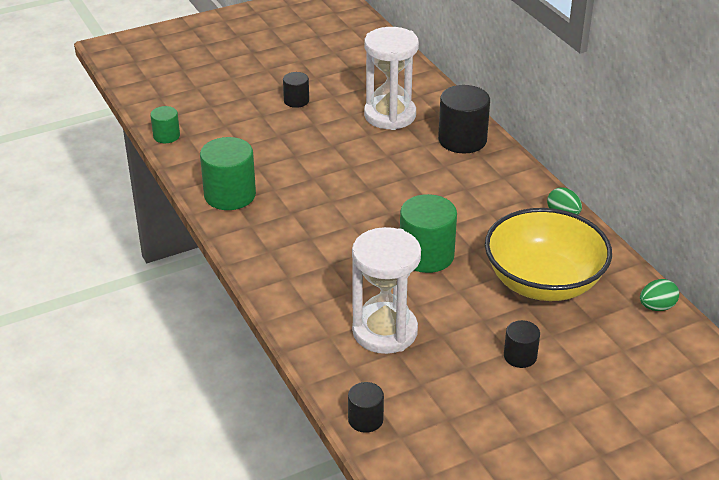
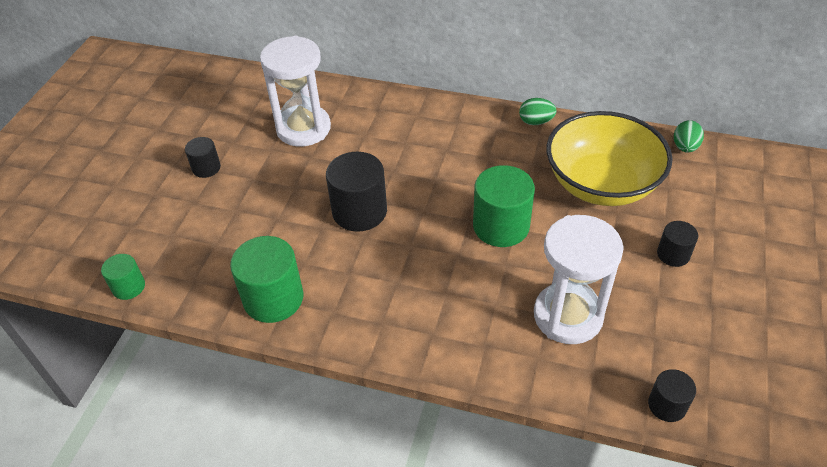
camera: 45 degrees left, 10 degrees up
black cylinder [438,85,490,154] -> black cylinder moved to [326,152,387,232]

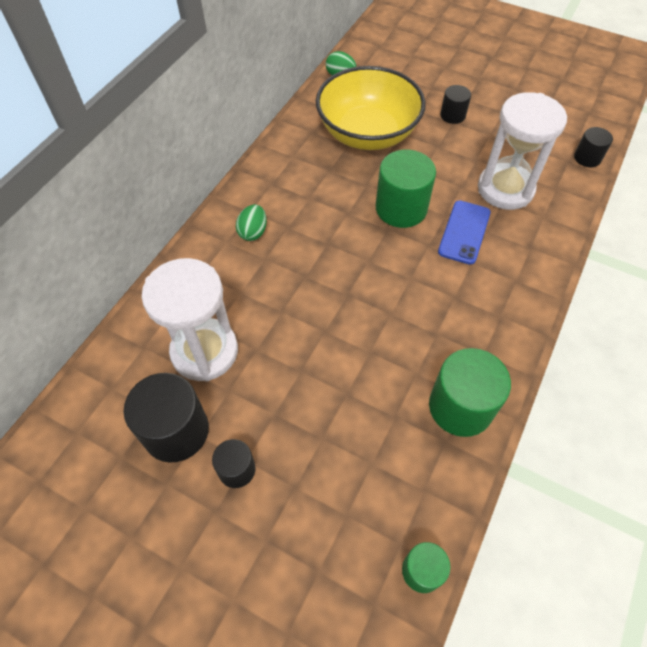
camera: 80 degrees left, 10 degrees up
black cylinder [326,152,387,232] -> black cylinder moved to [123,373,209,463]
green egg [519,98,557,125] -> green egg moved to [236,204,267,241]
none -> blue phone [438,200,491,265]

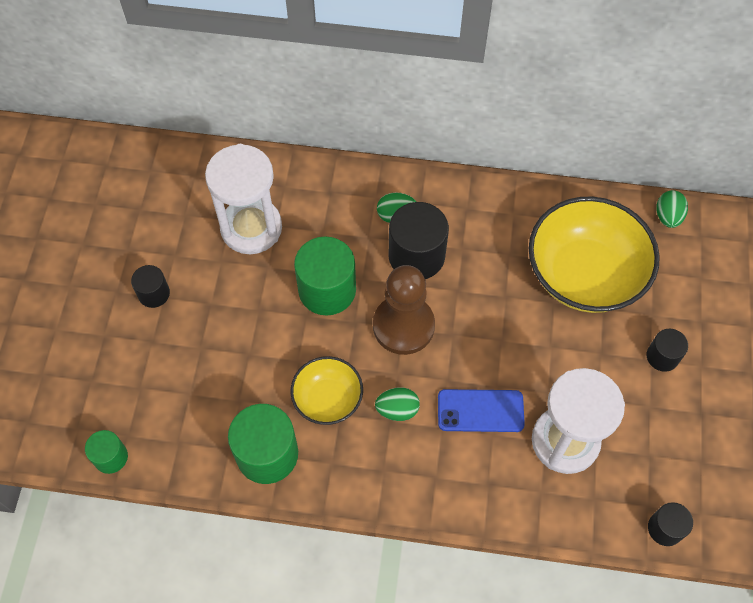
camera: 70 degrees right, 5 degrees up
black cylinder [123,373,209,463] -> black cylinder moved to [388,202,449,279]
green cylinder [376,150,436,228] -> green cylinder moved to [294,236,356,315]
none -> yellow bowl [291,356,363,425]
none -> brown pawn [373,265,435,355]
none -> green egg [375,387,420,421]

